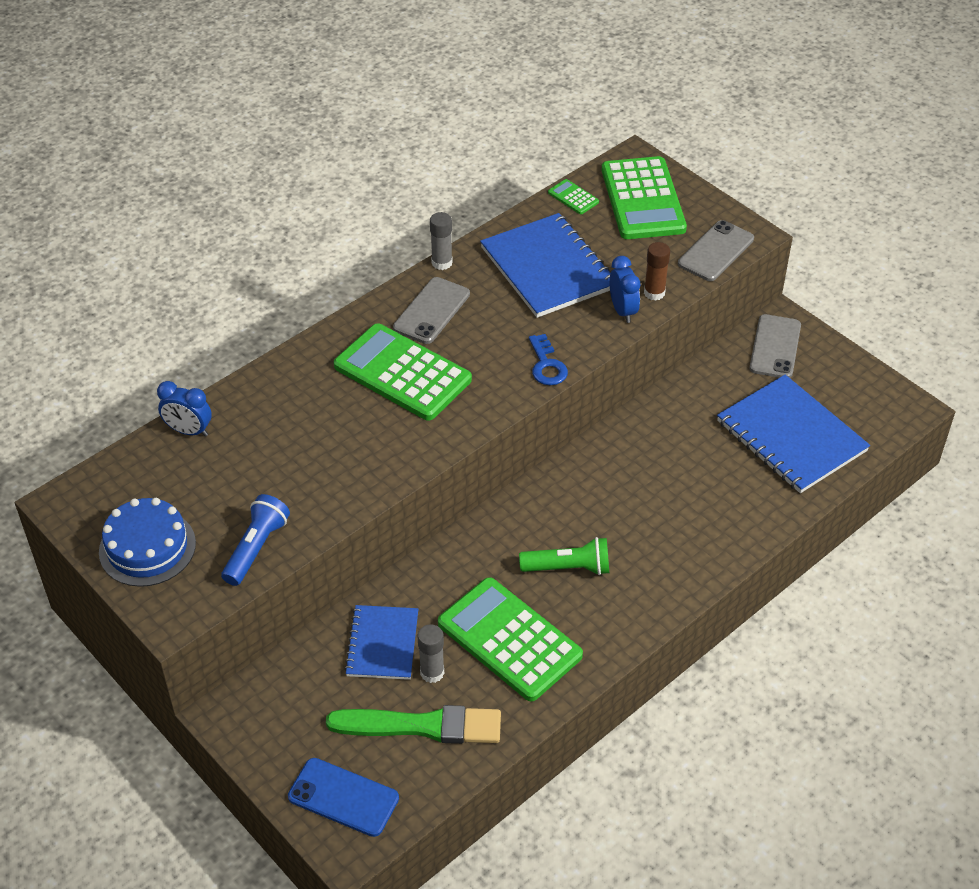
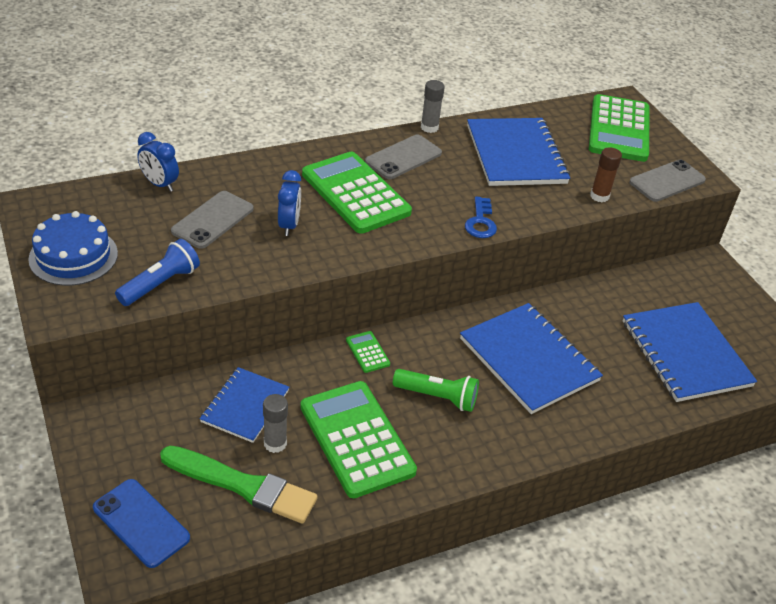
camera: 15 degrees right, 5 degrees down
green calculator [548,179,599,214] -> green calculator moved to [346,331,390,373]
blue clock [609,256,640,323] -> blue clock moved to [278,170,301,236]
grey phone [749,314,801,378] -> grey phone moved to [171,191,253,249]
none -> blue notebook [460,303,603,414]

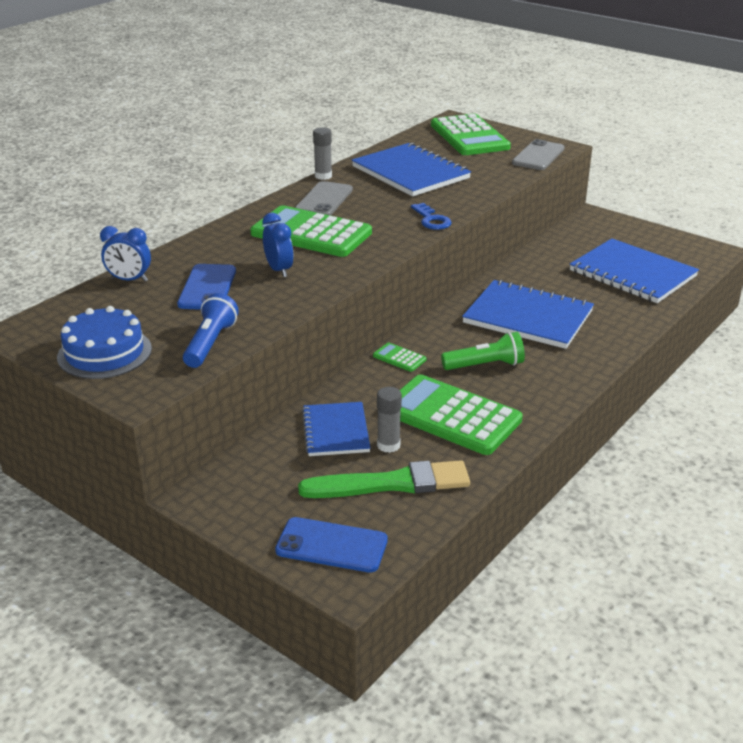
camera: 25 degrees left, 10 degrees down
grey phone [171,191,253,249] -> blue phone [177,264,236,310]
brown glue stick [590,147,622,202] -> none

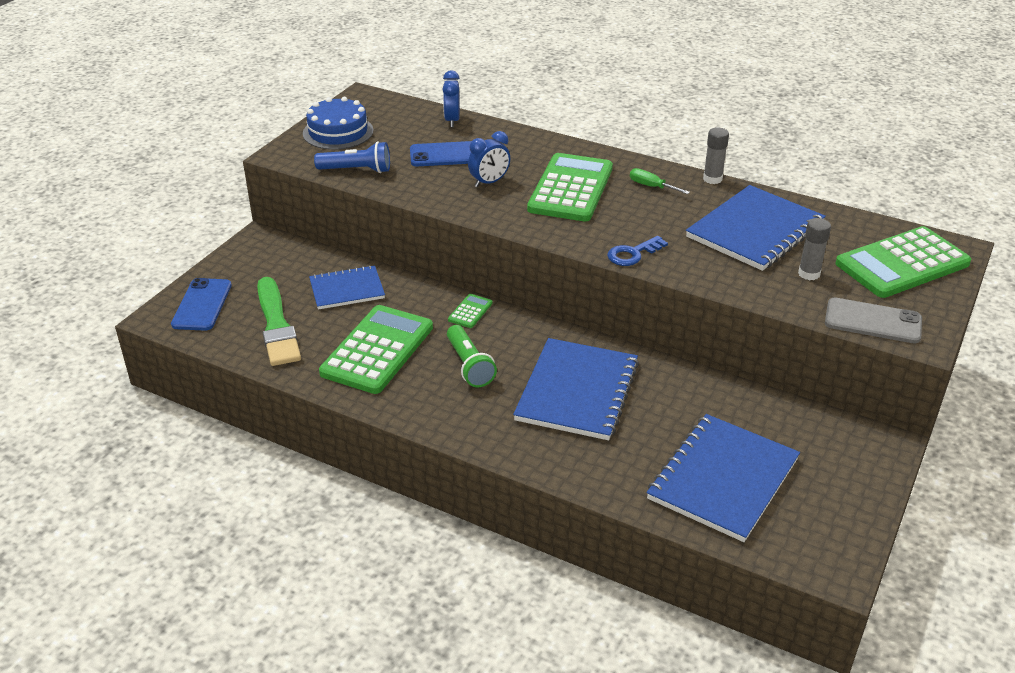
camera: 80 degrees right, 5 degrees up
grey phone [295,181,353,216] -> green screwdriver [630,168,690,194]
grey glue stick [377,387,402,453] -> grey glue stick moved to [798,218,831,280]

